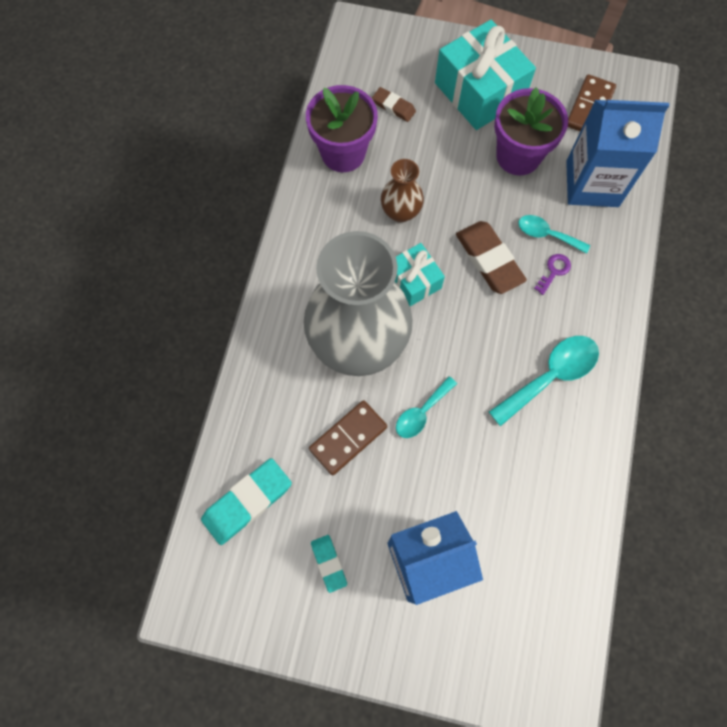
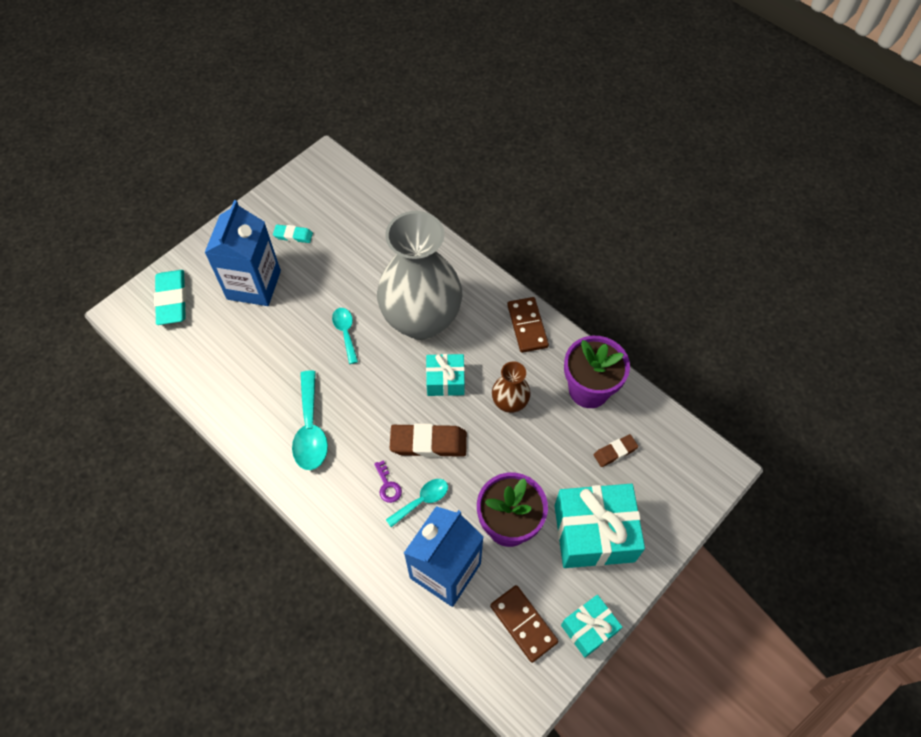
camera: 120 degrees right, 10 degrees down
turquoise eraser [201,458,292,545] -> turquoise eraser moved to [154,270,186,325]
brown domino [309,400,387,475] -> brown domino moved to [507,297,549,353]
none -> turquoise gift [561,595,622,658]

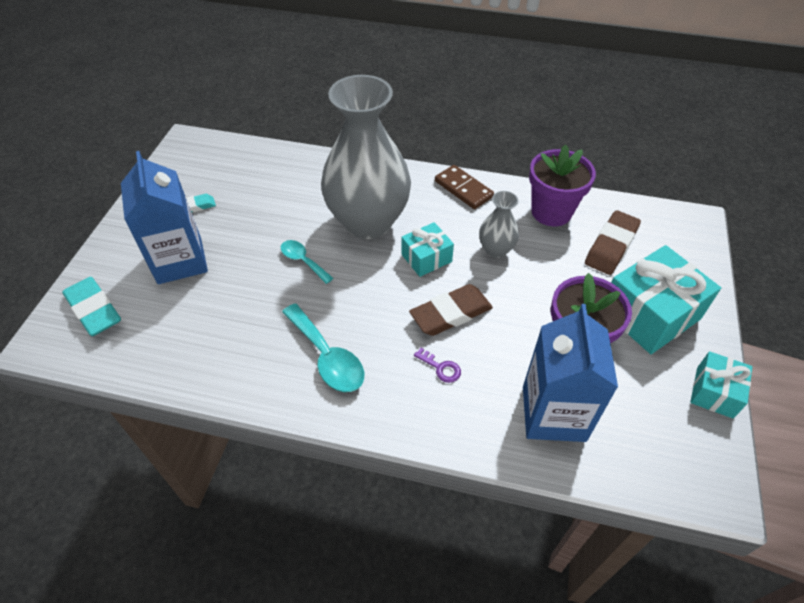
camera: 30 degrees left, 10 degrees down
turquoise spoon [386,479,448,527] -> none
brown domino [490,585,559,663] -> none
brown vase [492,361,531,413] -> grey vase [479,191,519,258]
brown eraser [594,434,638,467] -> brown eraser [585,210,641,275], size x1.78

